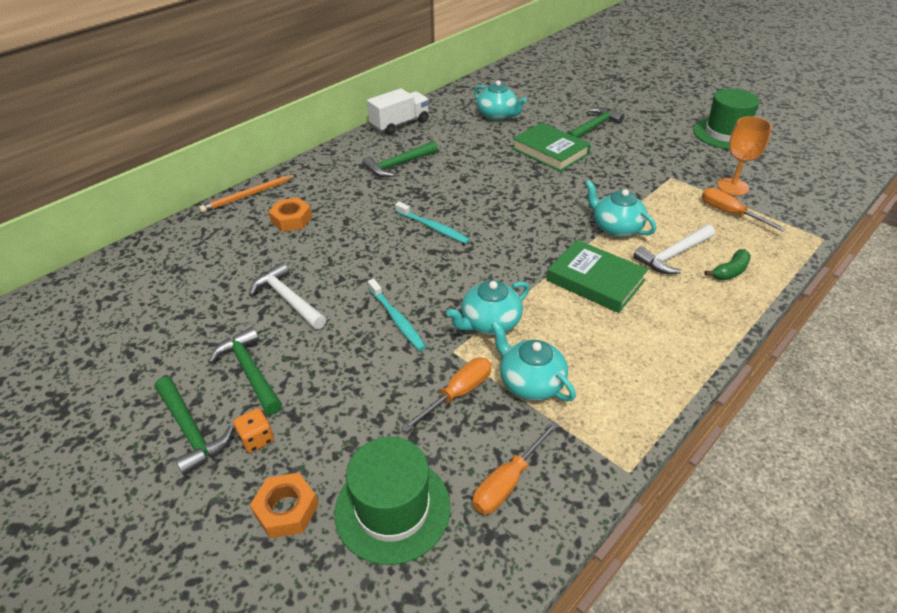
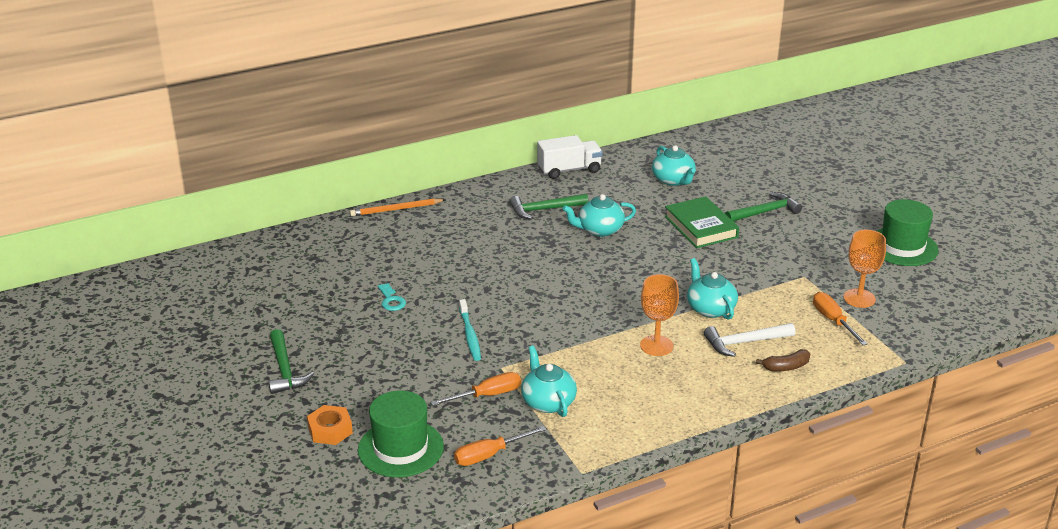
camera: 20 degrees right, 10 degrees down
green hammer [208,327,282,415] -> none
orange dice [233,408,274,453] -> none
white hammer [249,262,326,329] -> turquoise key [378,283,406,311]
orange nut [269,198,312,232] -> none
turquoise toothbrush [395,202,470,244] -> none
turquoise teapot [446,280,530,335] -> turquoise teapot moved to [563,194,636,237]
green book [547,240,648,313] -> orange goblet [640,274,679,356]
green banana [704,249,751,280] -> brown banana [756,349,810,371]

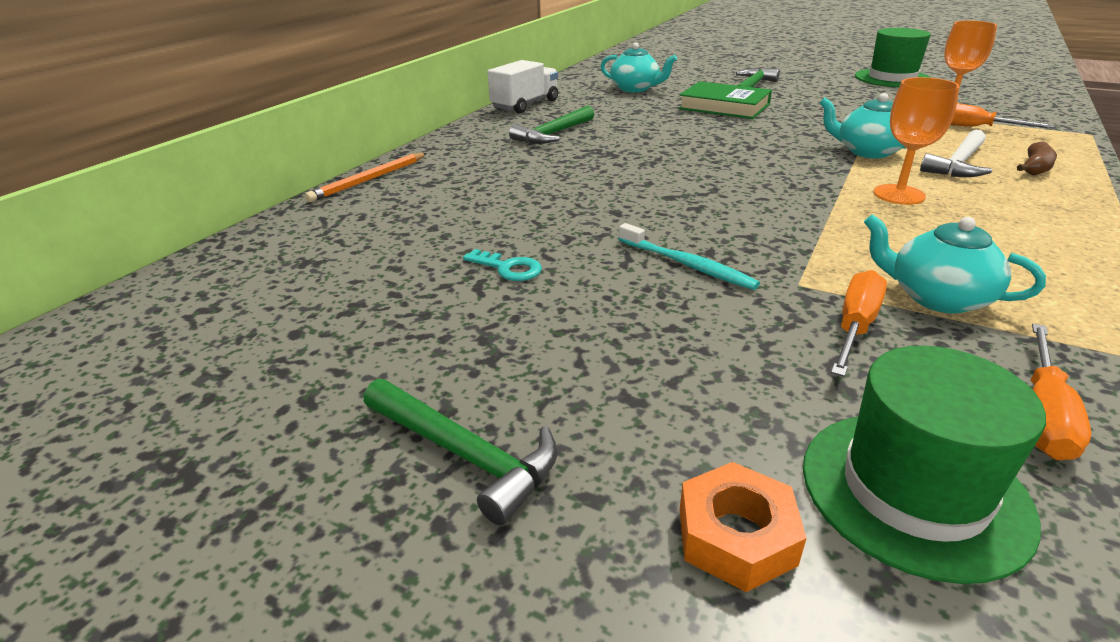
camera: 35 degrees left, 0 degrees up
turquoise teapot [563,194,636,237] -> none

